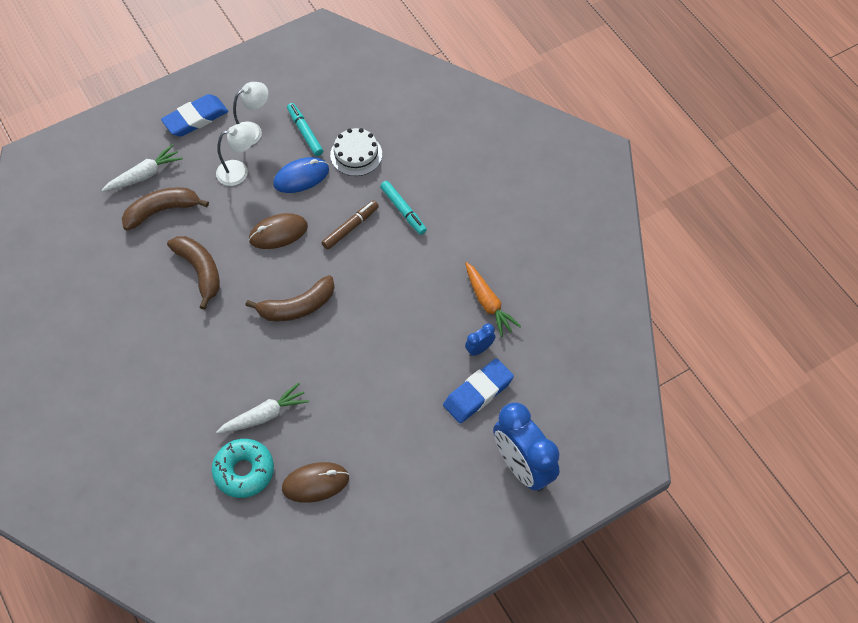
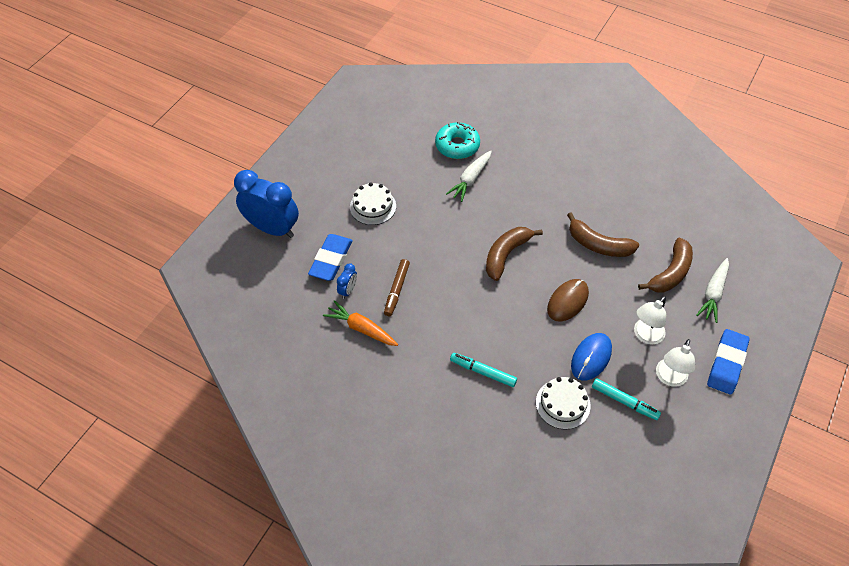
camera: 150 degrees right, 5 degrees down
brown mouse [282,462,349,503] -> none
brown marker [322,200,379,250] -> brown marker moved to [384,259,410,316]
none -> white cake [350,182,396,225]

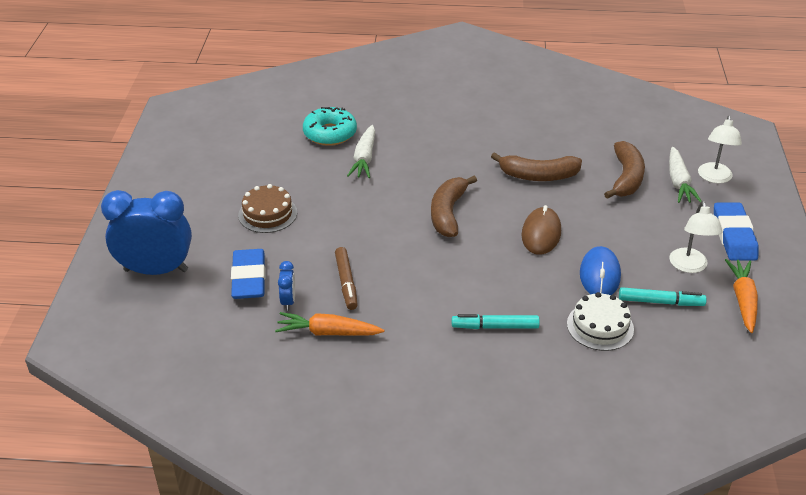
camera: 25 degrees left, 15 degrees down
white cake [350,182,396,225] -> brown cake [238,184,297,233]
white lamp [634,296,666,344] -> white lamp moved to [698,116,742,183]
none -> orange carrot [725,259,758,333]

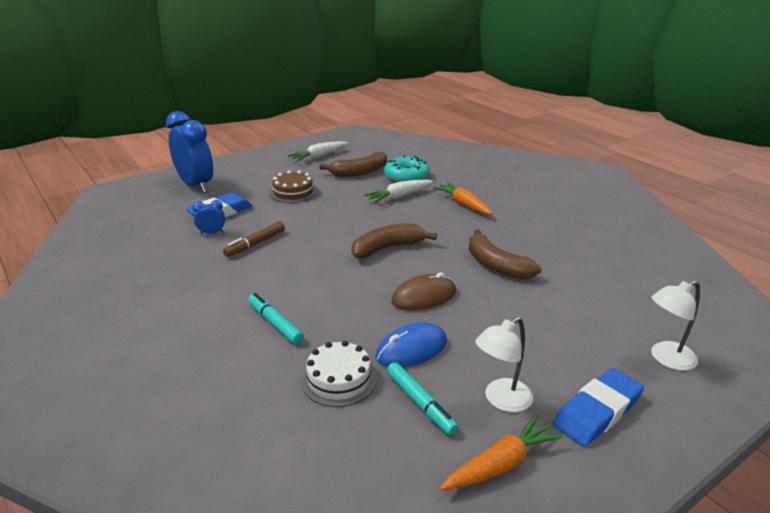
camera: 50 degrees right, 10 degrees down
orange carrot [275,312,384,336] -> orange carrot moved to [433,182,493,215]
blue clock [278,261,295,311] -> blue clock turned 150 degrees counterclockwise [192,200,225,235]
brown banana [604,141,645,199] -> brown banana moved to [319,152,387,177]
white carrot [669,147,701,203] -> white carrot moved to [287,141,348,161]

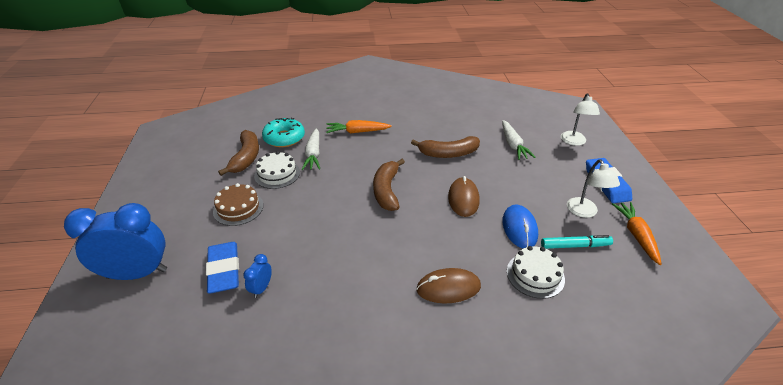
camera: 60 degrees left, 10 degrees up
brown marker [223,221,285,257] -> none
turquoise marker [248,293,304,344] -> brown mouse [417,268,481,304]
white carrot [287,141,348,161] -> white carrot moved to [502,120,536,160]
none -> white cake [254,151,300,189]

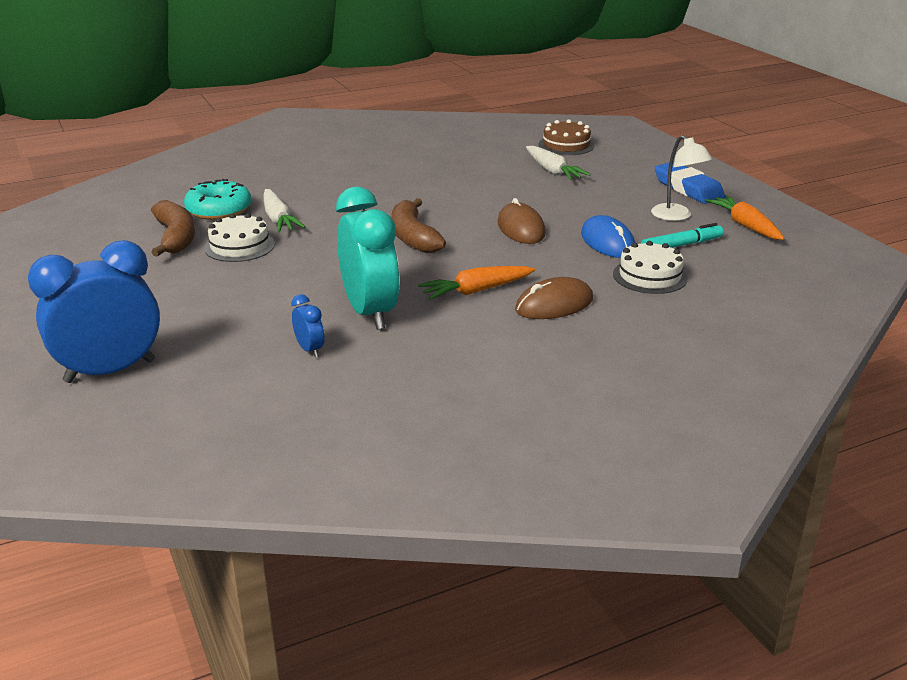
camera: 20 degrees left, 10 degrees down
blue eraser [206,242,239,293] -> none
brown cake [213,183,263,226] -> brown cake moved to [539,119,594,155]
blue clock [243,254,272,298] -> blue clock turned 150 degrees clockwise [291,294,324,357]
orange carrot [326,120,392,134] -> orange carrot moved to [418,266,535,300]
brown banana [411,136,480,158] -> none
white lamp [561,93,600,146] -> none
none -> turquoise clock [336,187,400,330]

